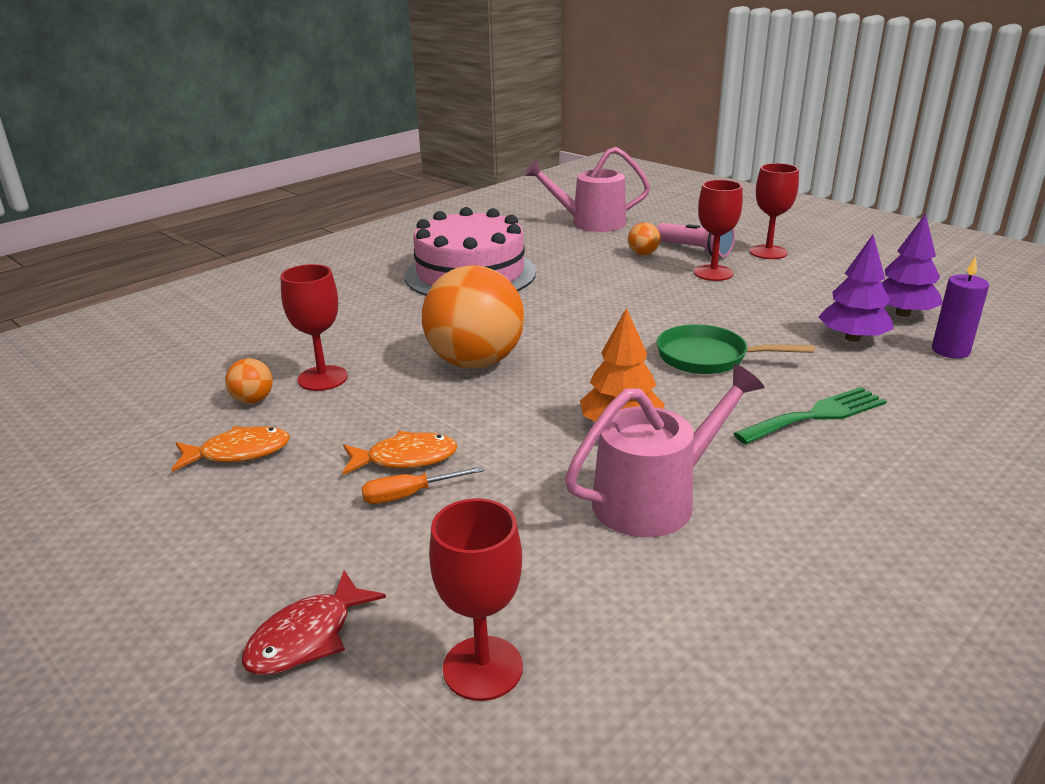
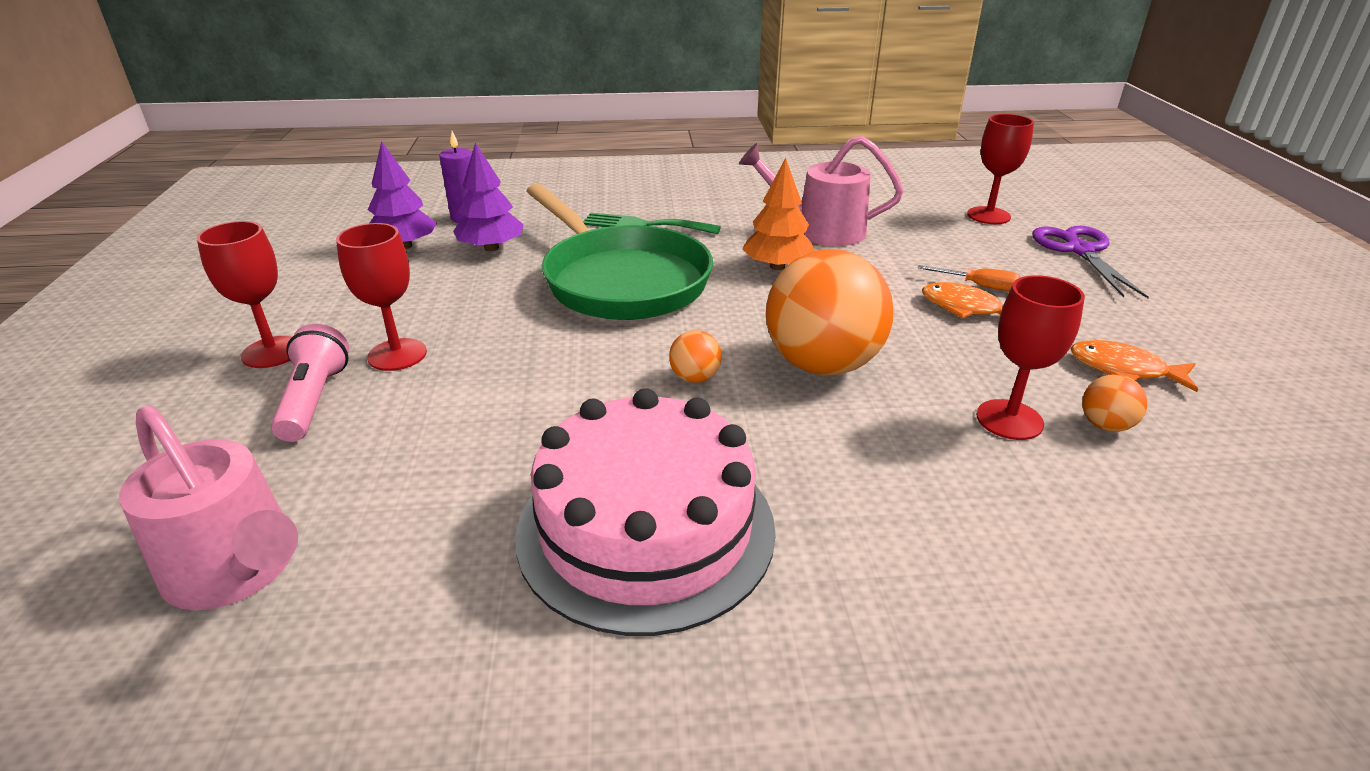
camera: 140 degrees left, 5 degrees up
red fish [242,570,386,675] -> purple scissors [1032,226,1149,298]
orange ball [628,222,661,255] -> orange ball moved to [669,330,722,383]
green pan [657,324,815,374] -> green pan [526,184,713,320], size x1.84

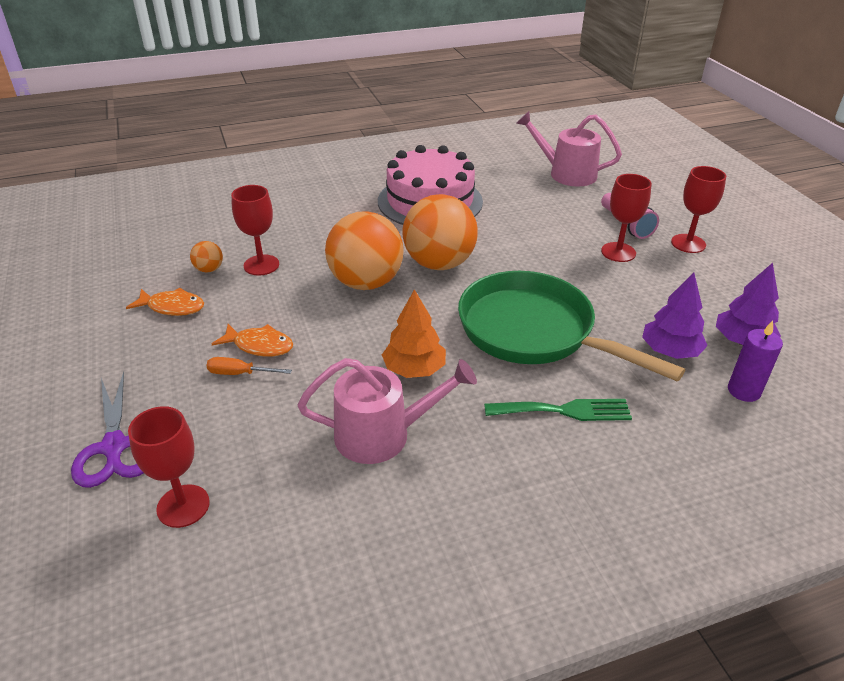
camera: 165 degrees right, 5 degrees up
orange ball [669,330,722,383] -> orange ball [402,194,478,270], size x2.38

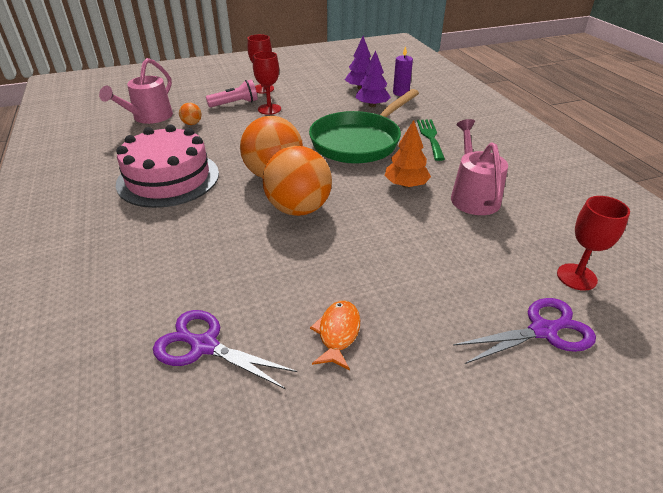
camera: 90 degrees left, 0 degrees up
orange ball [190,241,223,273] -> orange ball moved to [179,103,201,125]
orange screwdriver [206,357,292,375] -> none
orange fish [212,324,293,356] -> none
red goblet [231,185,279,276] -> none
none -> purple scissors [153,310,297,389]

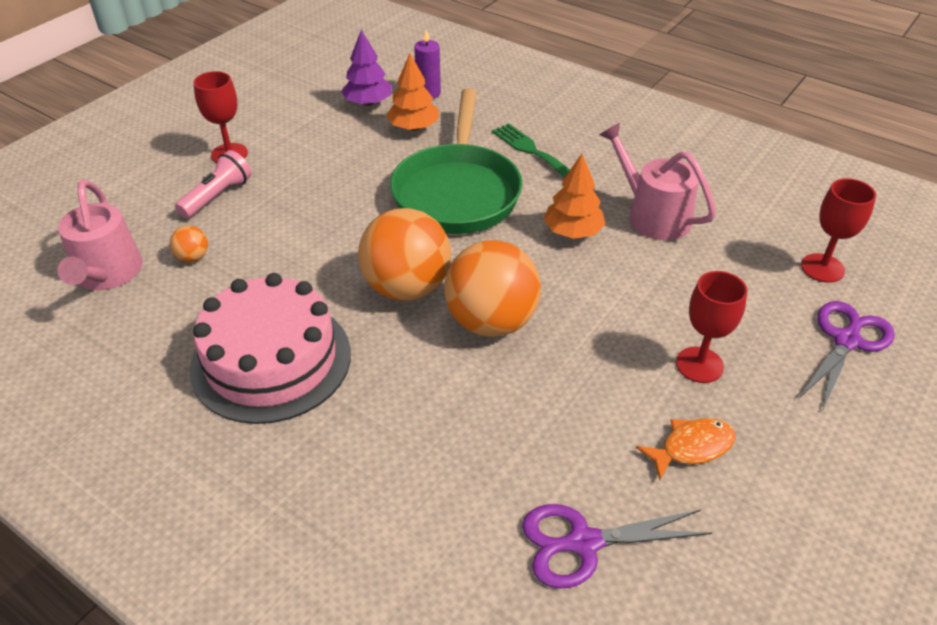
camera: 35 degrees left, 5 degrees up
red goblet [253,51,281,115] -> red goblet moved to [676,271,748,383]
orange fish [310,301,360,370] -> orange fish turned 90 degrees clockwise [636,418,735,480]
purple tree [355,50,391,107] -> orange tree [386,53,439,131]

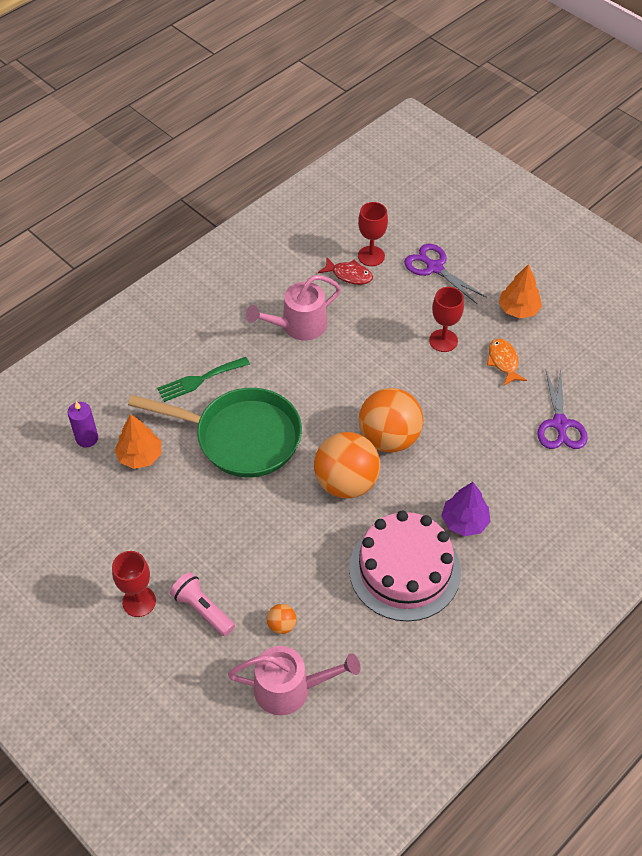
camera: 80 degrees left, 10 degrees up
purple tree [341,30,392,106] -> purple tree moved to [441,482,491,536]
orange tree [543,154,606,239] -> orange tree moved to [499,264,542,318]
none -> red fish [318,257,373,285]

